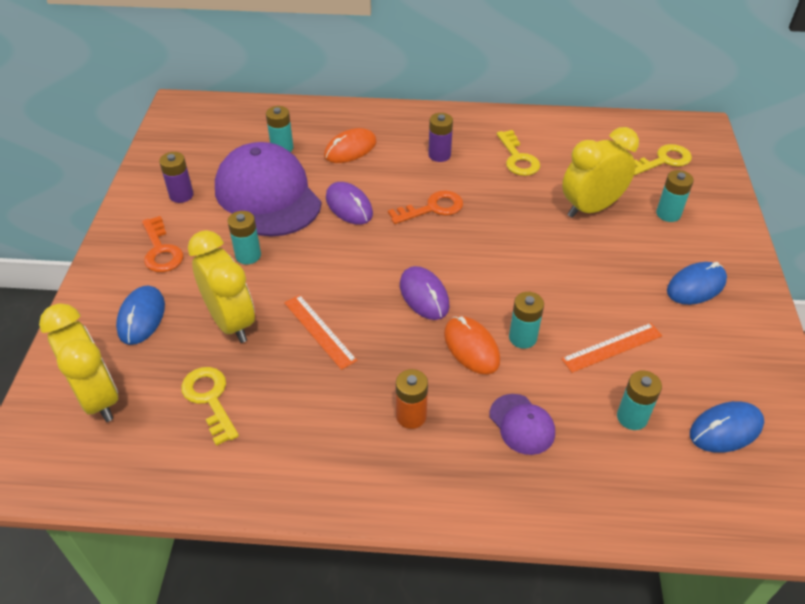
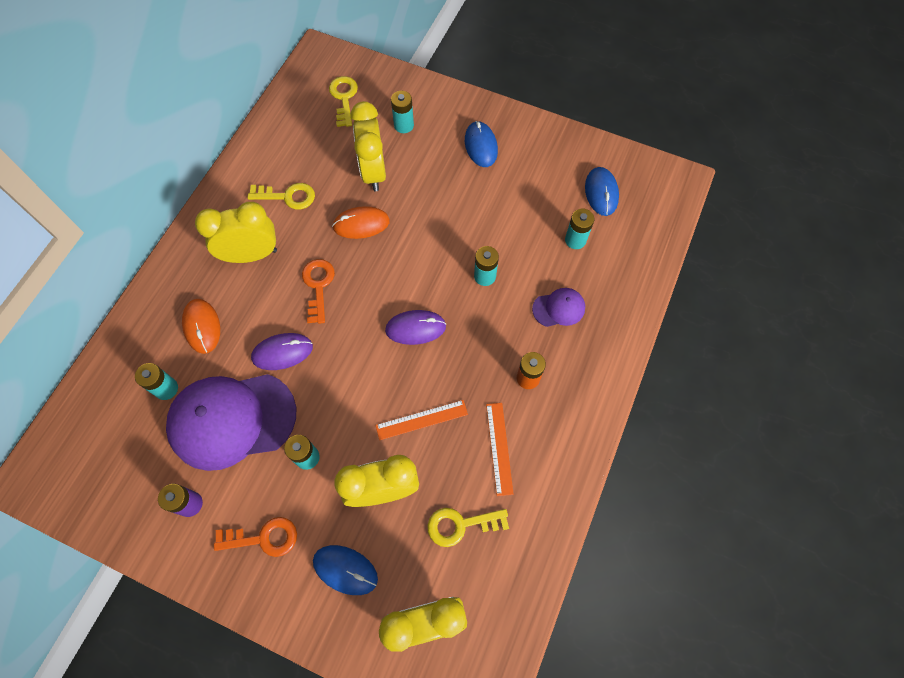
camera: 70 degrees left, 20 degrees up
purple battery [428,113,453,162] -> yellow clock [195,202,277,263]
orange mouse [444,316,500,375] -> orange mouse moved to [332,206,390,239]
orange ruler [561,323,662,373] -> orange ruler moved to [486,403,513,496]

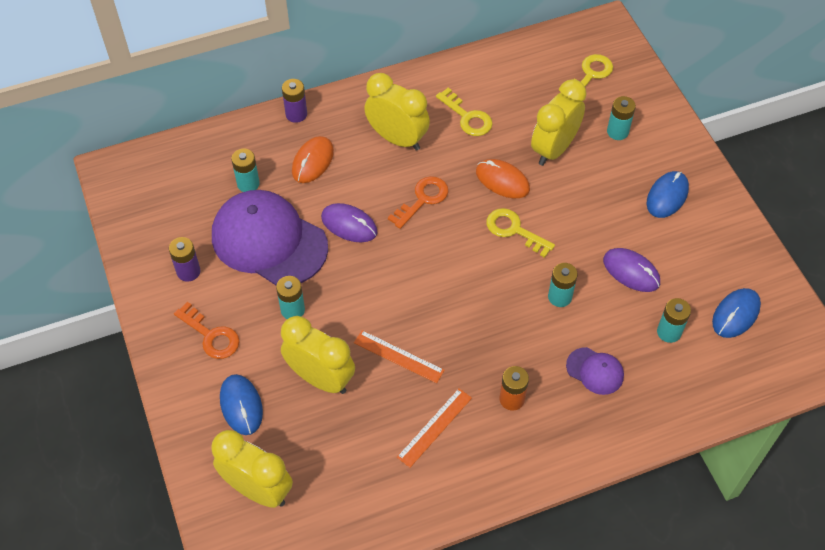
camera: 45 degrees right, 10 degrees down
purple mouse [385,310,446,345] -> purple mouse moved to [603,248,660,292]
yellow key [428,508,509,547] -> yellow key moved to [486,208,555,258]
none -> purple battery [282,79,307,123]

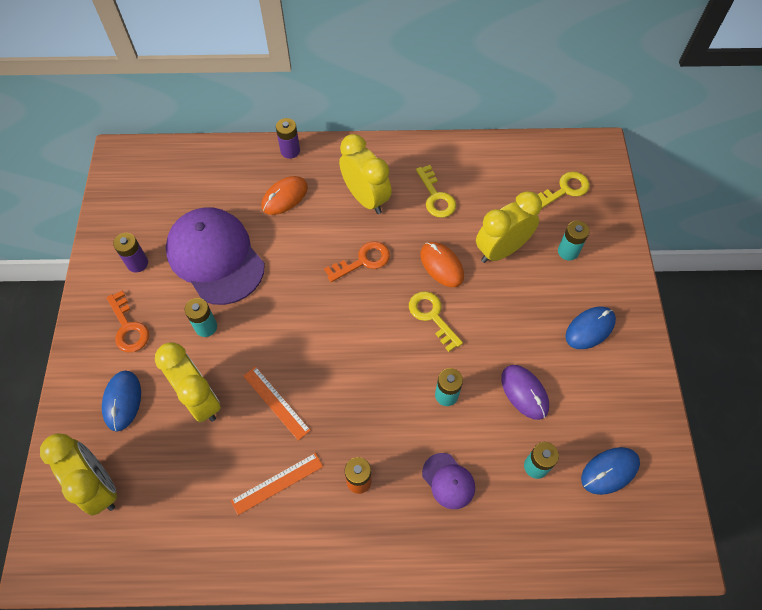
camera: 20 degrees right, 5 degrees up
turquoise battery [231,149,260,192] -> none
purple mouse [321,203,377,242] -> none

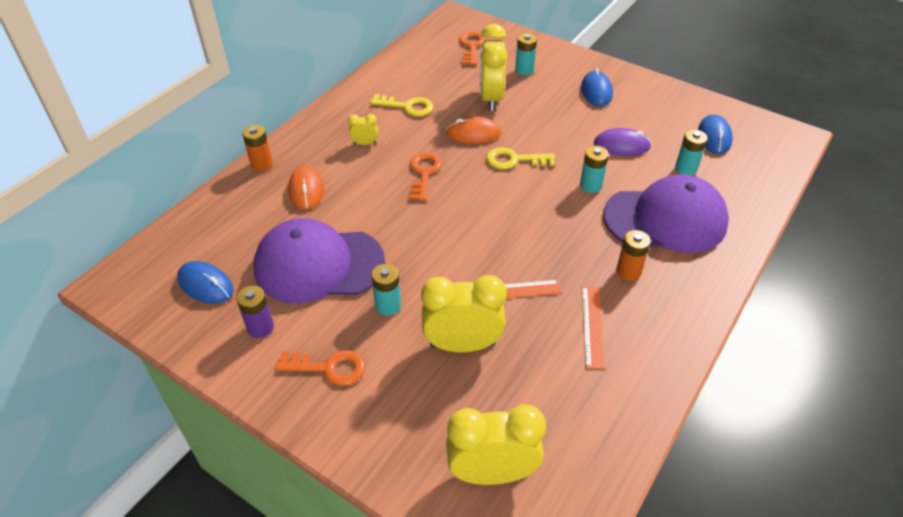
camera: 55 degrees left, 15 degrees down
blue mouse [102,370,141,432] -> blue mouse moved to [177,261,234,304]
purple battery [276,118,300,159] -> orange battery [242,125,273,171]
yellow clock [339,134,392,214] -> yellow clock [348,114,378,145], size x0.46
purple cap [422,453,475,509] -> purple cap [603,174,729,253], size x2.22
yellow key [537,172,590,208] -> orange key [459,31,486,65]

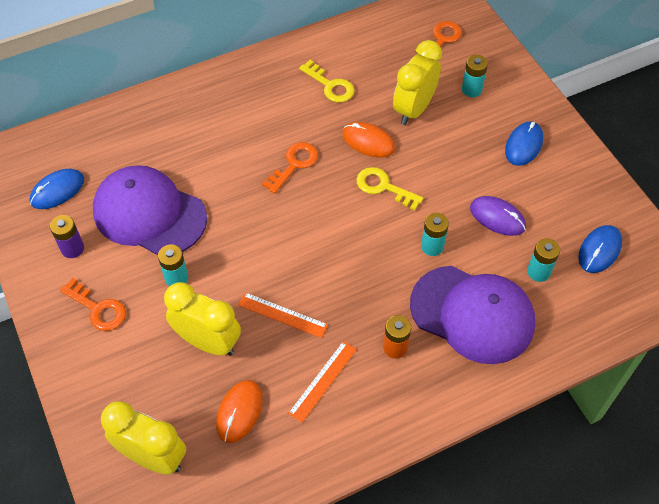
camera: 30 degrees right, 10 degrees up
blue mouse [177,261,234,304] -> blue mouse turned 75 degrees clockwise [30,169,84,209]
orange battery [242,125,273,171] -> none
orange mouse [288,165,324,210] -> orange mouse moved to [216,380,262,443]
yellow clock [348,114,378,145] -> none

